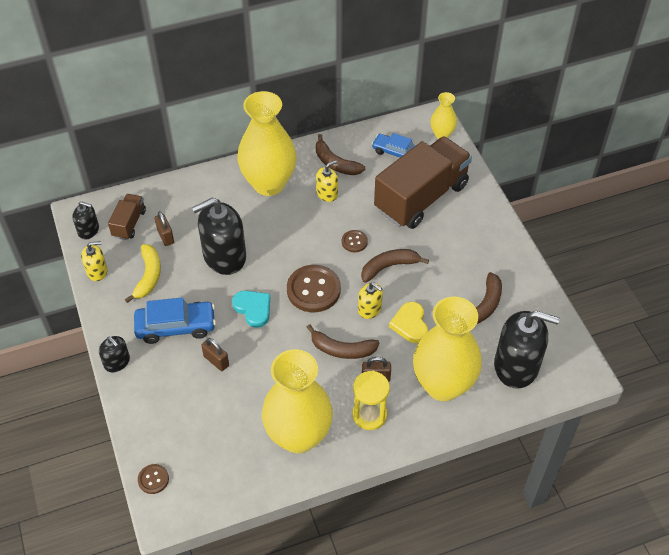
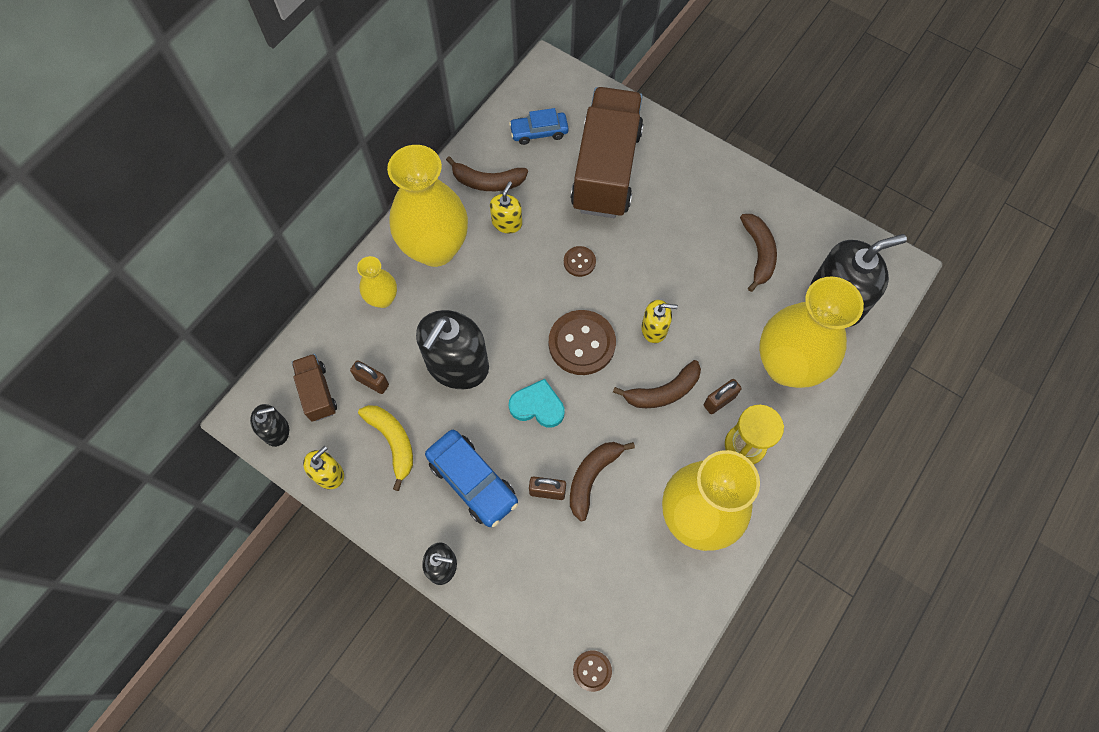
camera: 35 degrees left, 15 degrees up
blue car [134,297,216,344] -> blue car turned 90 degrees clockwise [425,430,518,527]
brown banana [361,249,429,283] -> brown banana moved to [570,442,635,521]
yellow heart [389,302,428,343] -> none
yellow vase [431,92,457,139] -> yellow vase moved to [357,256,397,308]

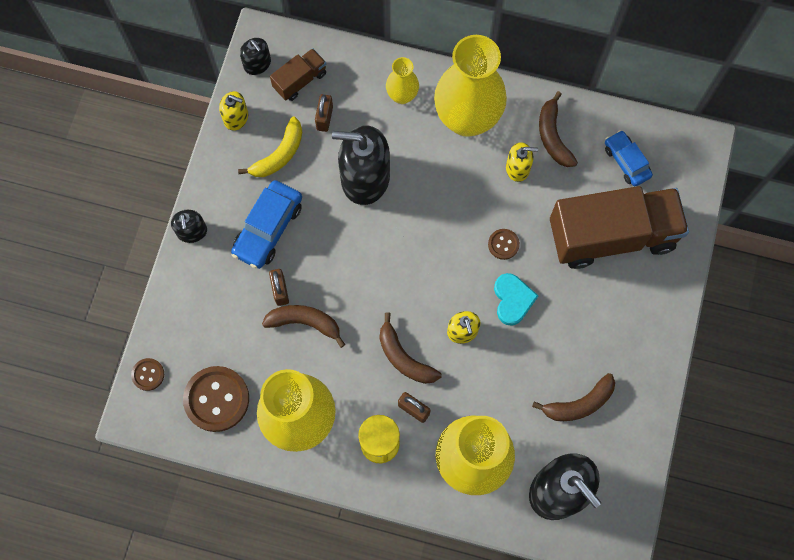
camera: 70 degrees right, 5 degrees up
turquoise heart [509,379,565,428] -> turquoise heart moved to [494,273,538,326]
brown button [549,310,616,375] -> brown button moved to [183,366,249,432]

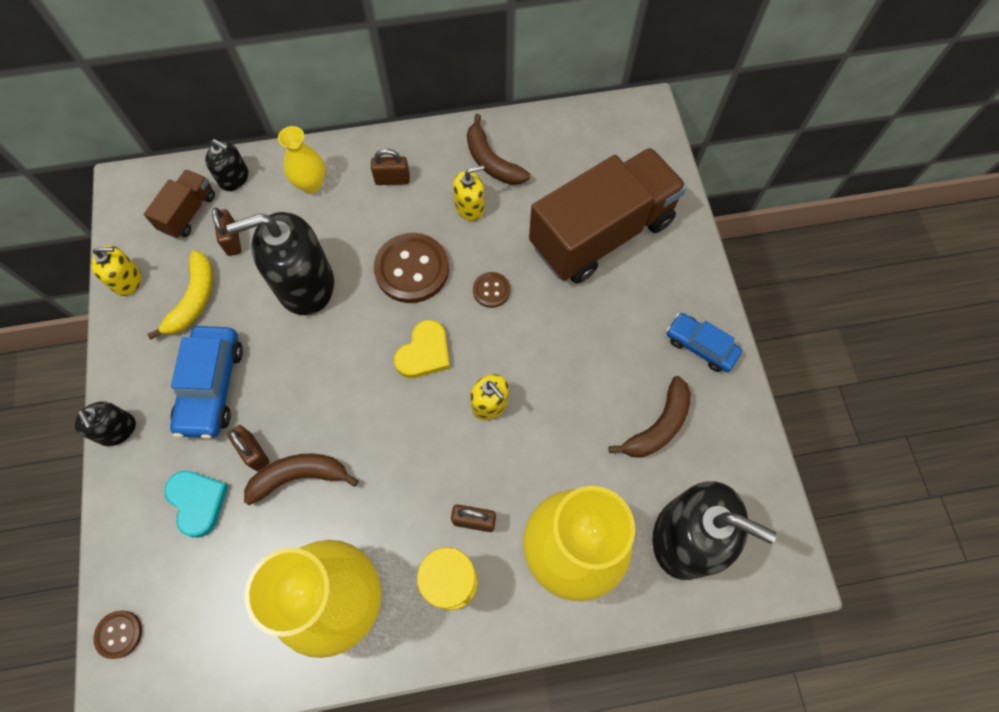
camera: 25 degrees left, 5 degrees down
brown button [183,366,249,432] -> brown button moved to [374,233,449,303]
black soap dispenser [240,38,271,75] -> black soap dispenser moved to [205,139,248,191]
brown banana [379,312,442,384] -> none
yellow vase [434,35,507,137] -> brown padlock [371,149,410,185]
turquoise heart [494,273,538,326] -> turquoise heart moved to [164,471,229,537]
blue car [605,130,653,186] -> blue car moved to [667,313,742,372]
none -> yellow heart [394,320,450,378]

